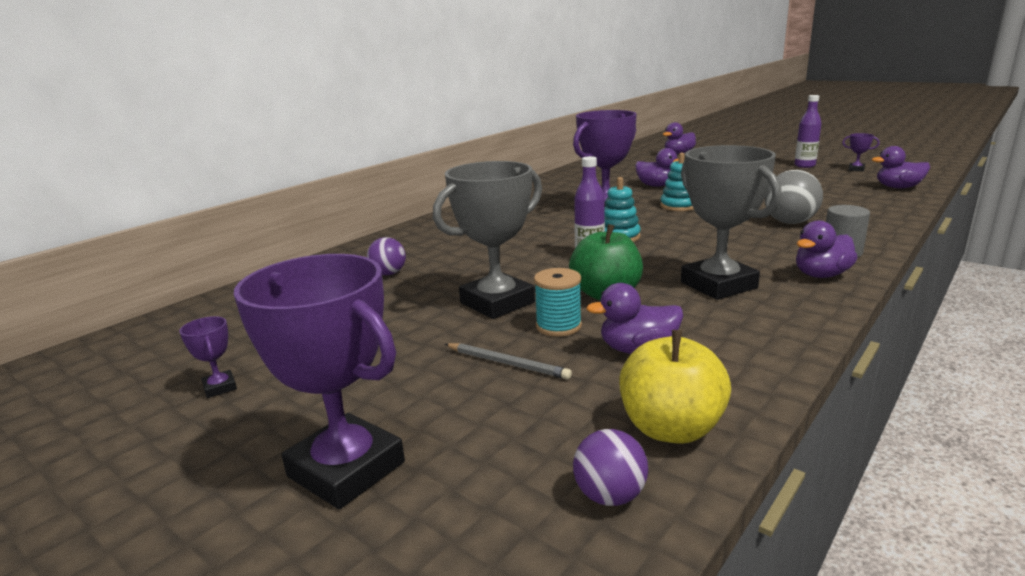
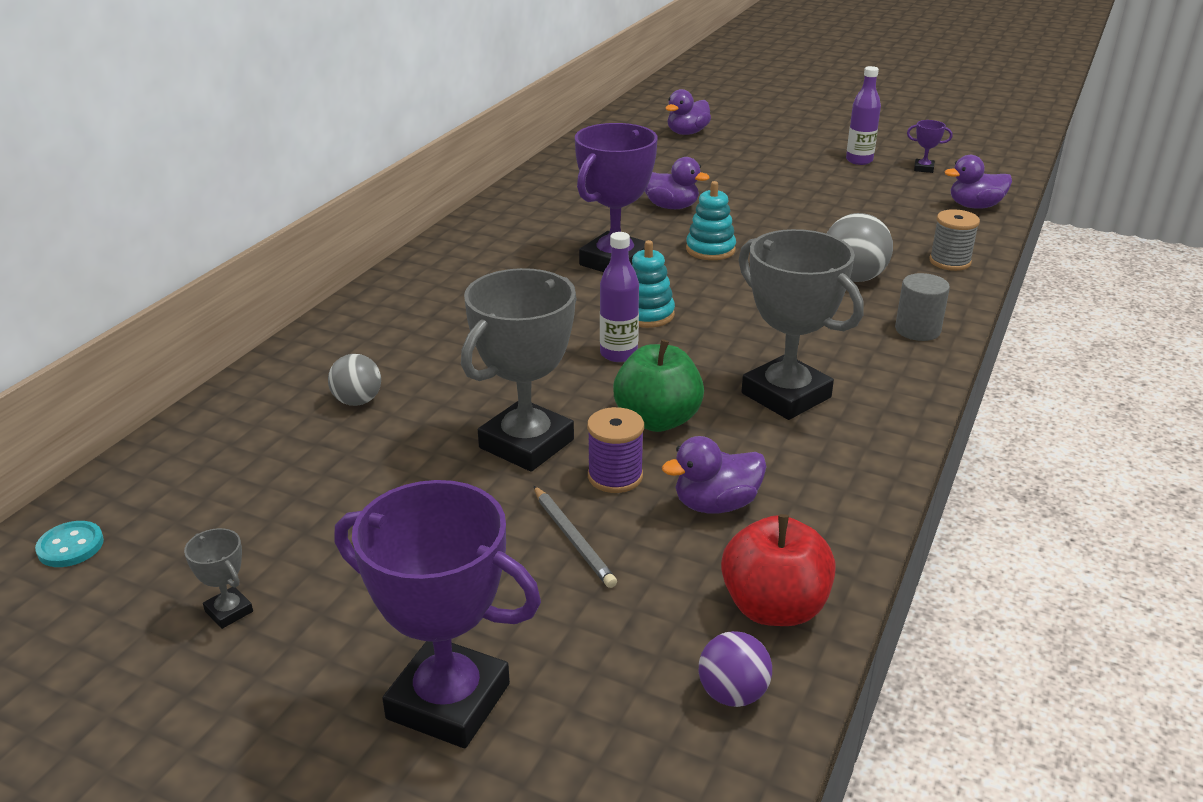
camera: 15 degrees left, 10 degrees up
purple trophy [179,316,237,398] -> grey trophy [184,528,253,629]
purple ball [367,237,406,275] -> grey ball [328,354,381,406]
grey pencil [445,343,572,380] -> grey pencil turned 45 degrees clockwise [534,486,617,588]
turquoise spool [534,268,582,337] -> purple spool [587,407,644,493]
yellow apple [619,330,731,444] -> red apple [721,514,836,626]
purple duck [796,220,858,278] -> none
none -> turquoise button [35,521,104,567]
none -> grey spool [929,209,980,271]

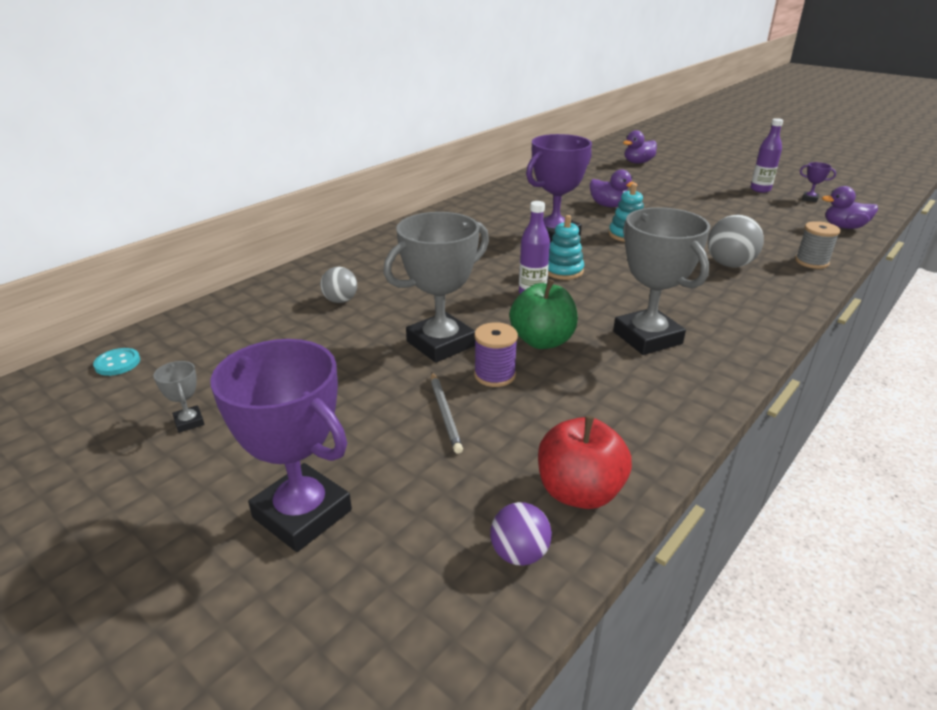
camera: 15 degrees right, 0 degrees up
purple duck [662,436,767,513] -> none
grey cylinder [895,273,950,341] -> none

